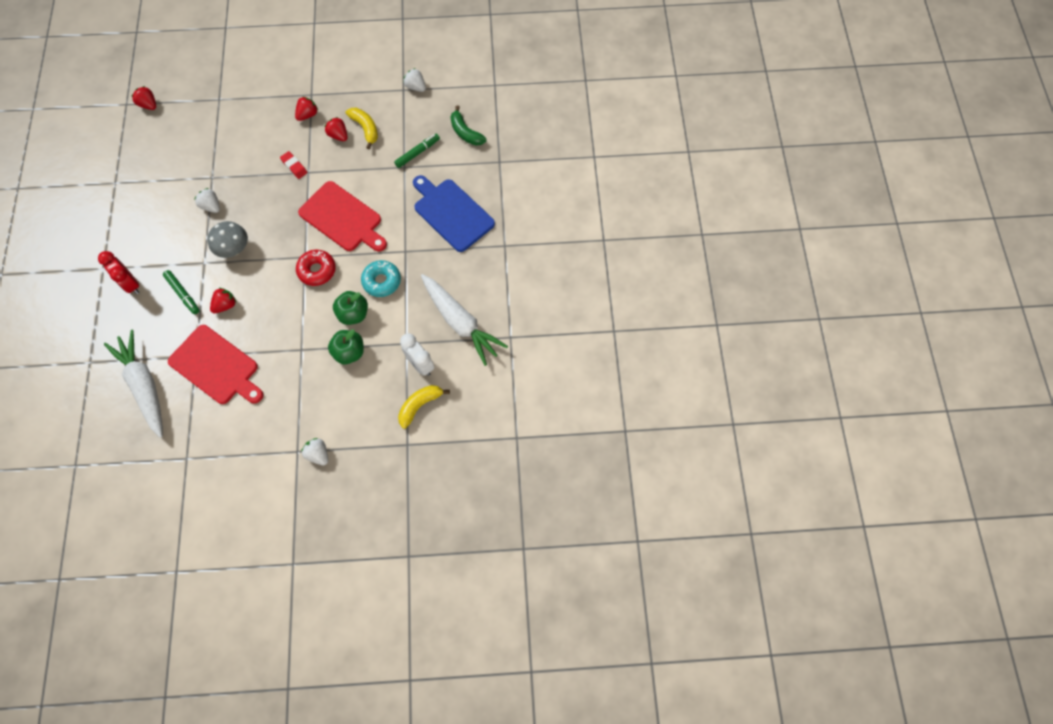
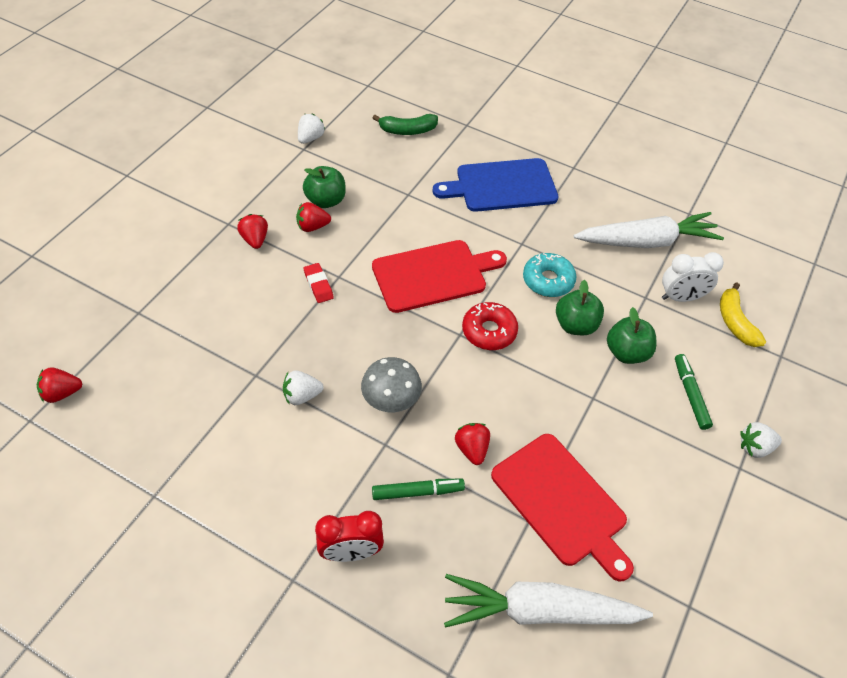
camera: 60 degrees left, 15 degrees down
red cutting board [168,325,263,404] -> red cutting board turned 75 degrees clockwise [491,434,634,581]
red eraser [280,151,308,179] -> red eraser turned 75 degrees clockwise [304,263,334,303]
yellow banana [345,108,378,149] -> green apple [303,166,346,208]
green marker [394,133,440,168] -> green marker moved to [675,354,713,430]
white strawberry [403,68,426,92] -> white strawberry turned 135 degrees clockwise [298,114,325,144]

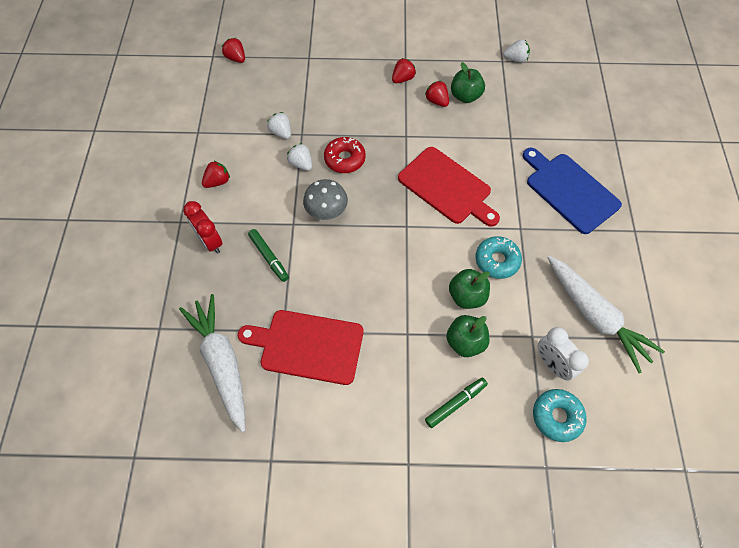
camera: 65 degrees right, 10 degrees up
red eraser [304,263,334,303] -> none
green banana [373,114,438,135] -> none
red strawberry [455,423,490,465] -> red strawberry moved to [202,161,230,188]
red donut [462,302,518,350] -> red donut moved to [324,137,366,173]
red cutting board [491,434,634,581] -> red cutting board turned 75 degrees clockwise [238,310,363,385]
yellow banana [720,282,766,347] -> turquoise donut [533,389,587,442]
white strawberry [740,422,782,458] -> white strawberry moved to [267,112,291,139]

